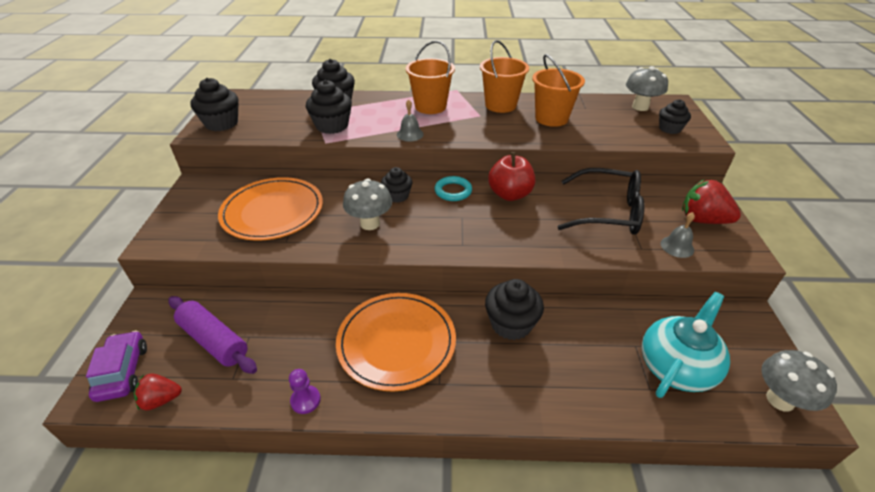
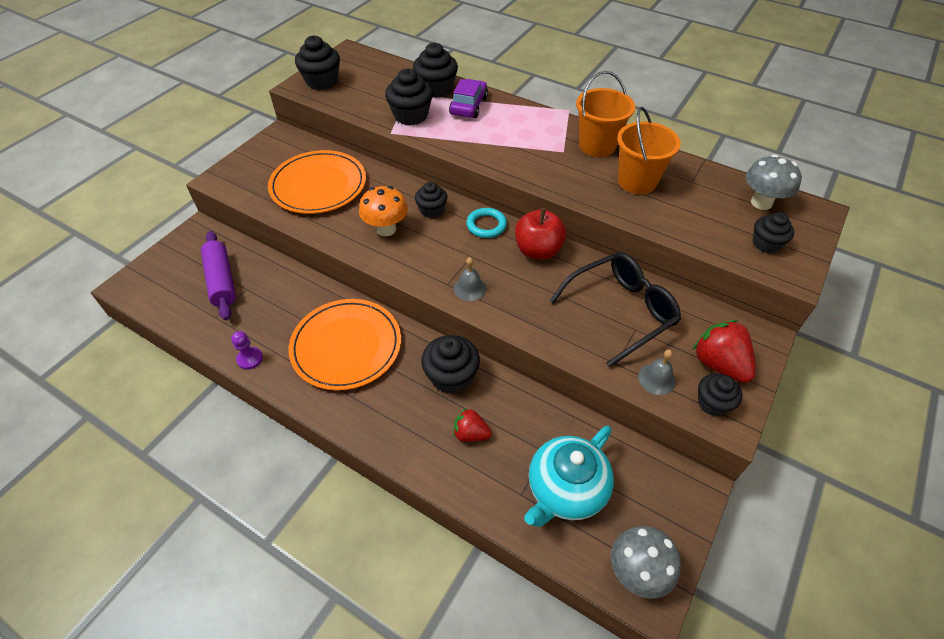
camera: 30 degrees right, 10 degrees up
purple car [86,331,147,402] -> purple car moved to [449,79,488,118]
red strawberry [134,373,182,410] -> red strawberry moved to [453,408,492,442]
grey mushroom [343,178,392,230] -> orange mushroom [359,186,408,236]
grey bell [397,99,424,141] -> grey bell moved to [454,257,486,301]
orange bucket [406,40,455,114] -> none
black glasses [558,168,644,235] -> black glasses turned 75 degrees counterclockwise [550,252,681,367]
turquoise teapot [642,292,730,398] -> turquoise teapot turned 150 degrees clockwise [524,426,614,527]
none -> black cupcake [698,373,742,416]

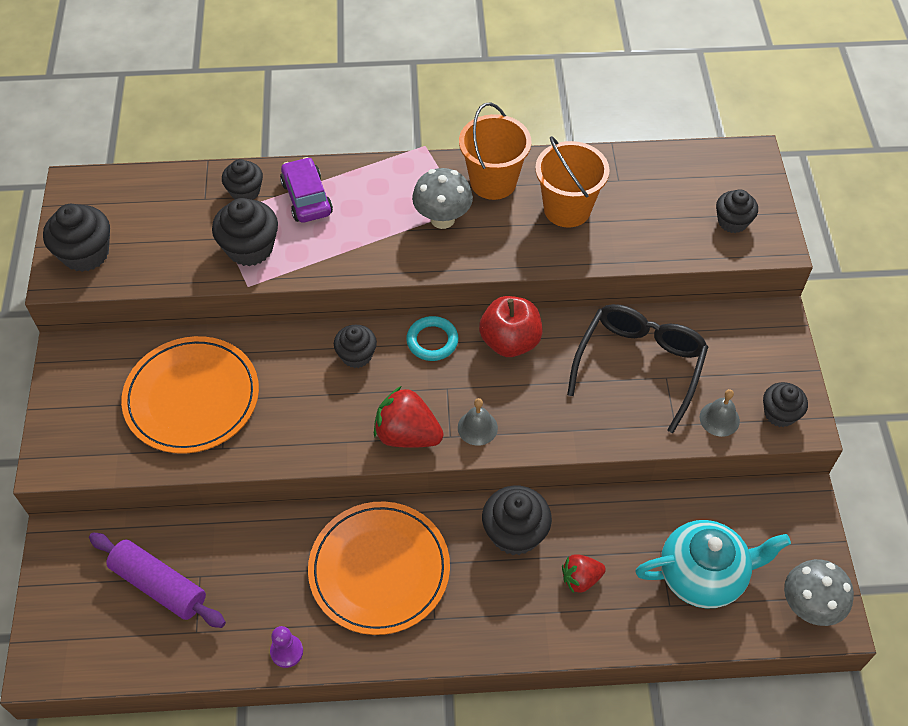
camera: 35 degrees left, 5 degrees up
orange mushroom [359,186,408,236] -> none
black cupcake [413,43,458,98] -> black cupcake [222,159,263,200], size x0.65
turquoise teapot [524,426,614,527] -> turquoise teapot turned 105 degrees counterclockwise [635,520,791,609]
red strawberry [693,320,756,383] -> red strawberry moved to [374,386,444,448]
grey mushroom [746,154,802,210] -> grey mushroom moved to [412,168,473,229]

